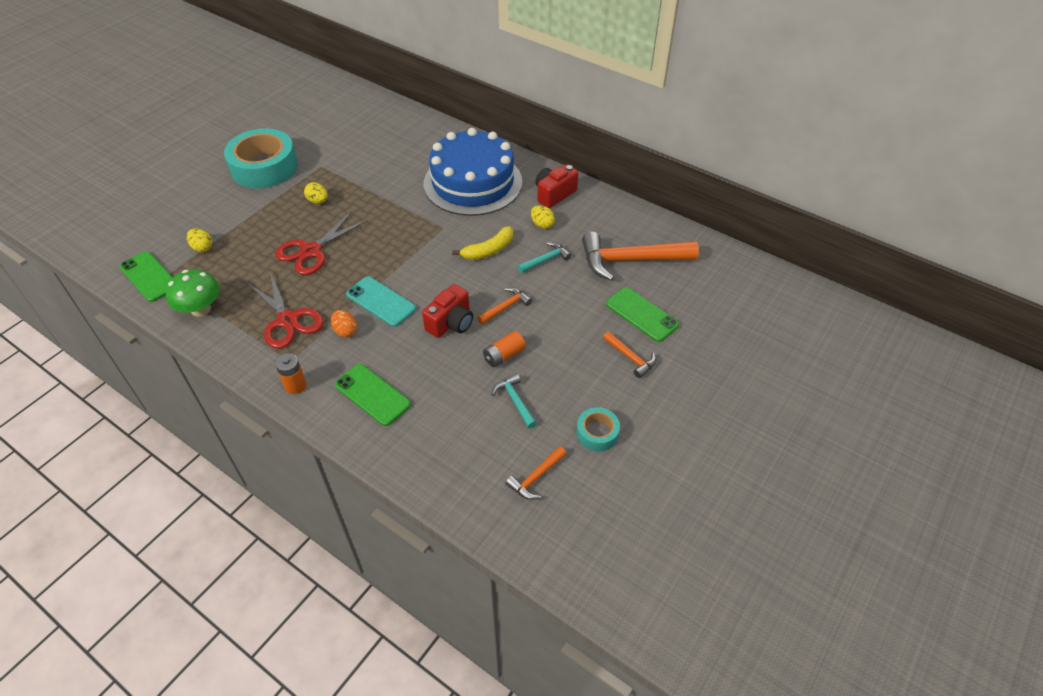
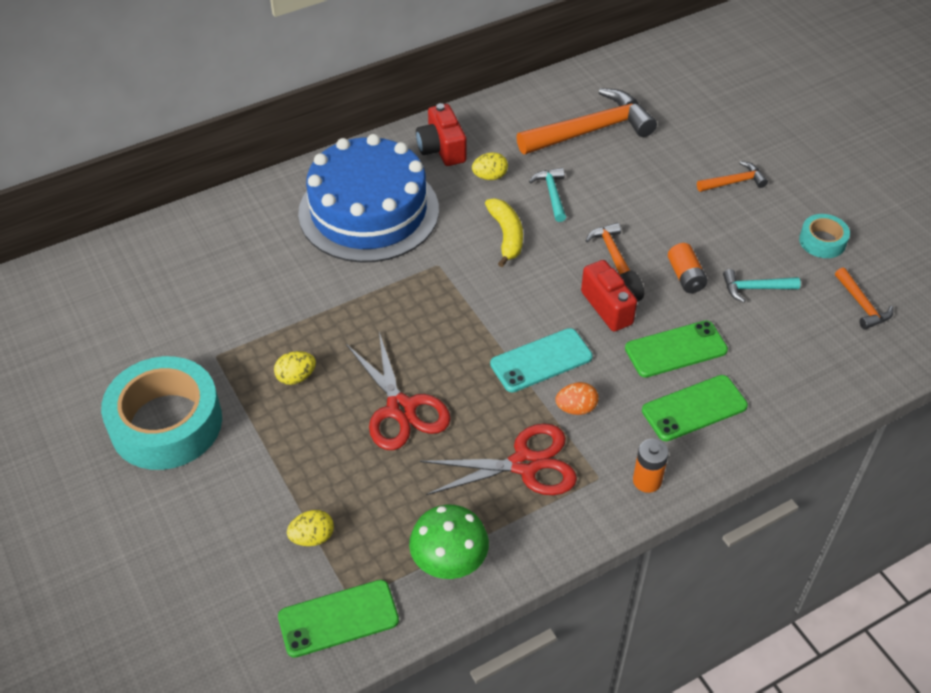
camera: 65 degrees left, 0 degrees up
orange hammer [582,232,699,281] -> orange hammer turned 135 degrees counterclockwise [517,88,657,154]
green phone [606,287,679,342] -> green phone moved to [625,320,728,378]

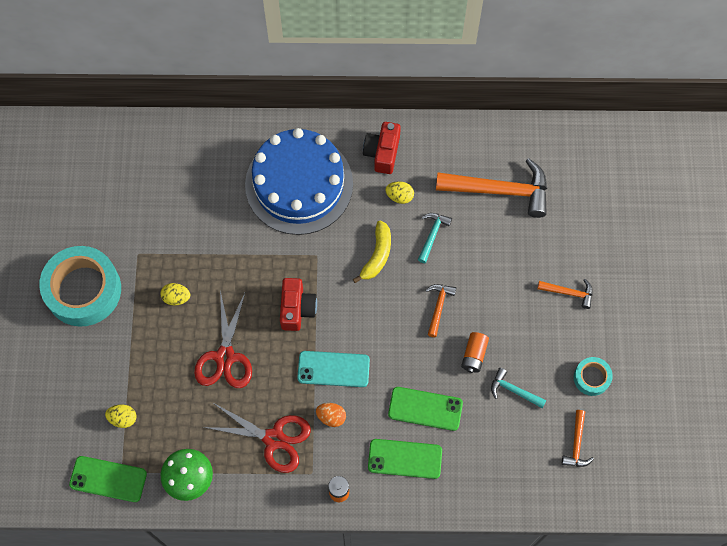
camera: 30 degrees right, 20 degrees up
red camera [581,260,644,332] -> red camera moved to [280,278,317,331]

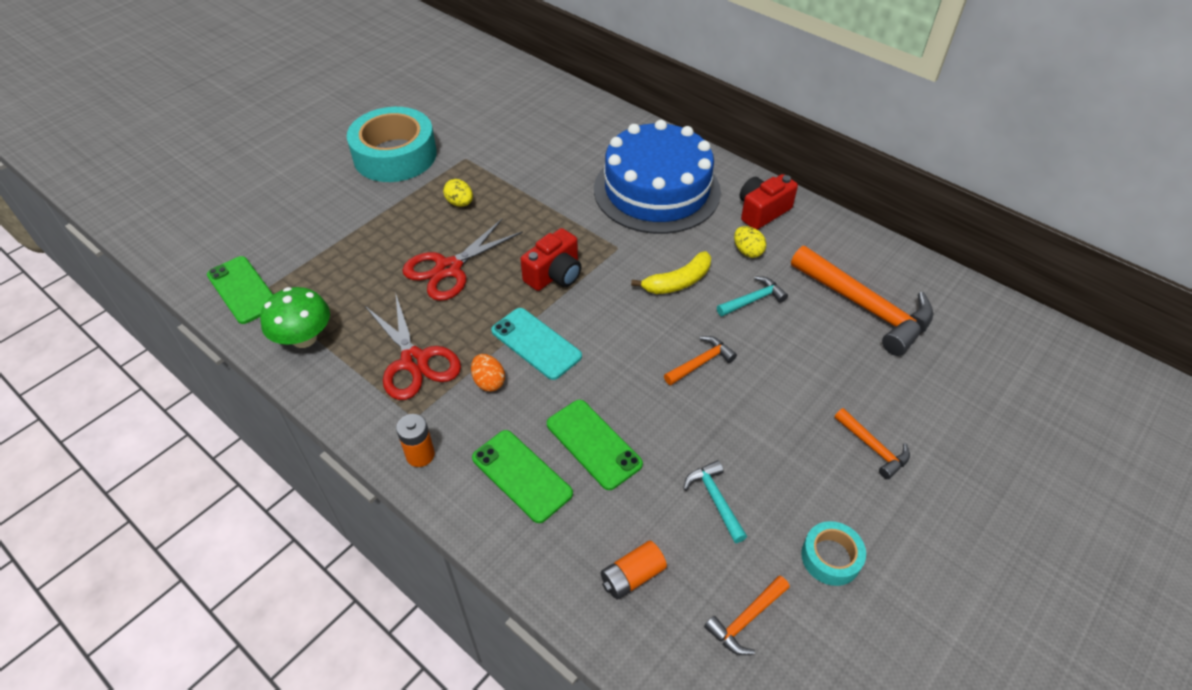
camera: 40 degrees right, 20 degrees down
yellow egg [105,404,137,428] -> none
orange battery [461,332,489,373] -> orange battery moved to [601,541,667,600]

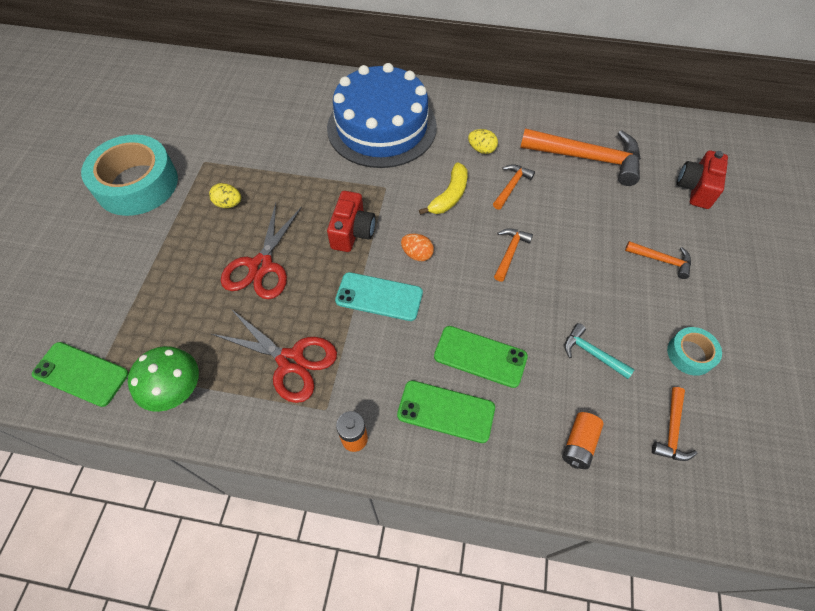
camera: 30 degrees left, 10 degrees up
orange egg [471,354,505,392] -> orange egg moved to [401,233,434,261]
turquoise hammer [717,276,788,316] -> orange hammer [493,164,535,209]
red camera [740,174,798,230] -> red camera moved to [677,150,728,209]

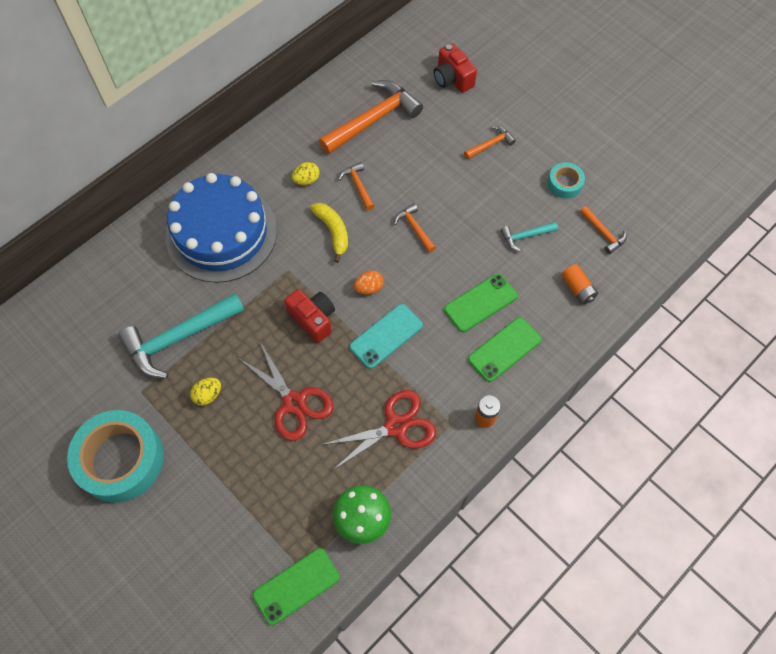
camera: 55 degrees left, 5 degrees up
none -> turquoise hammer [118,293,244,379]

